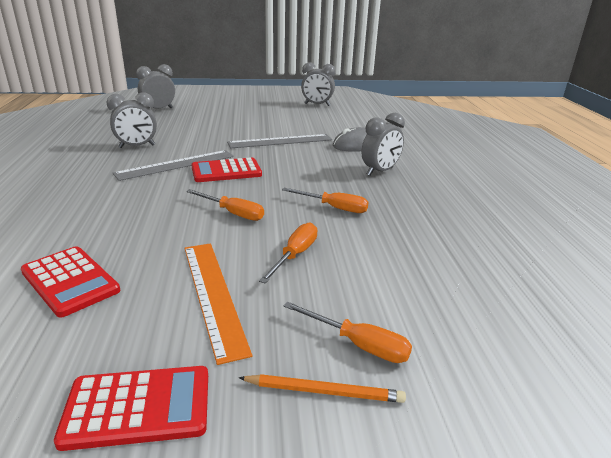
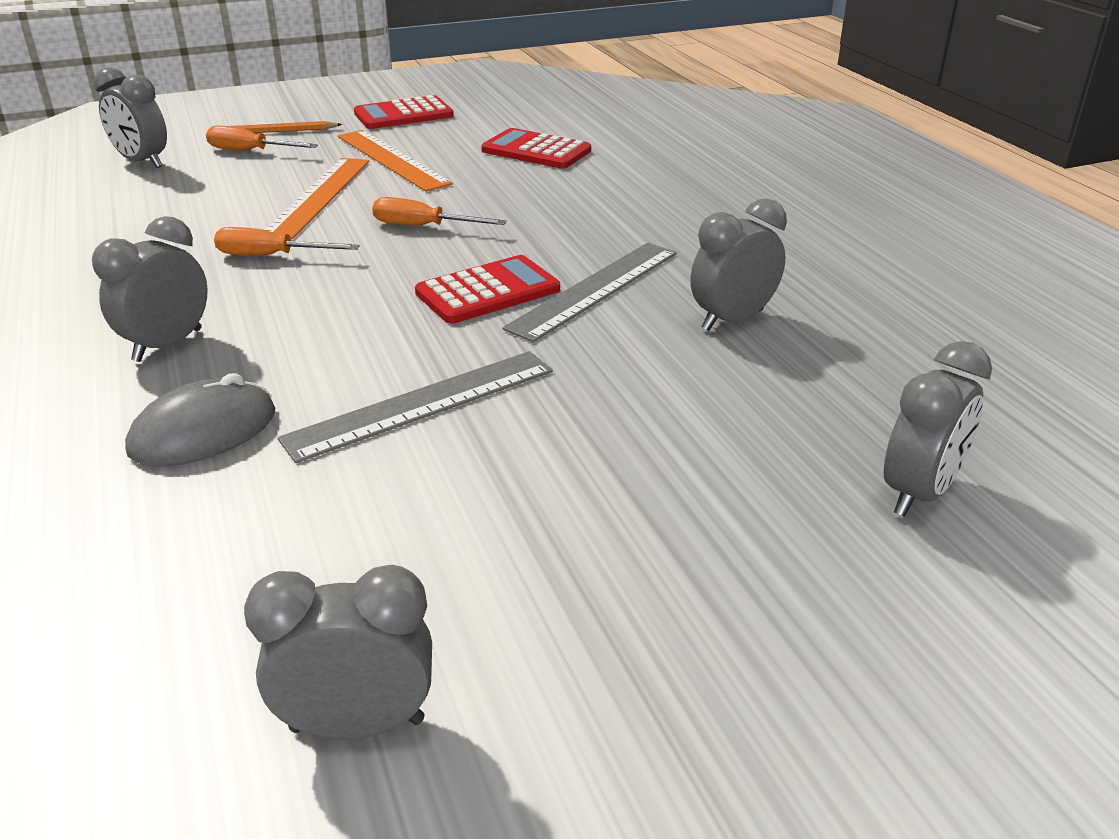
camera: 165 degrees right, 5 degrees up
orange screwdriver [259,222,318,283] -> orange ruler [265,158,369,239]
none -> grey clock [94,67,167,168]

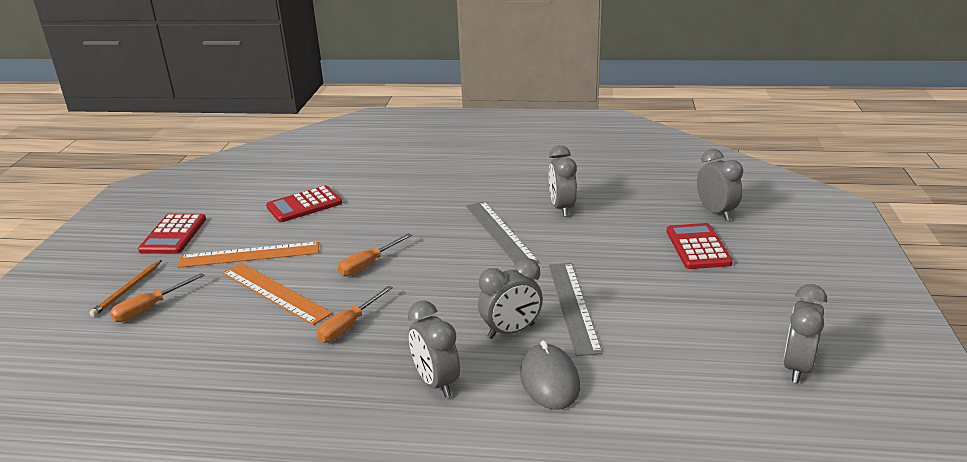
camera: 60 degrees left, 5 degrees down
grey clock [94,67,167,168] -> grey clock moved to [478,258,543,339]
red calculator [415,255,560,324] -> red calculator moved to [667,223,733,269]

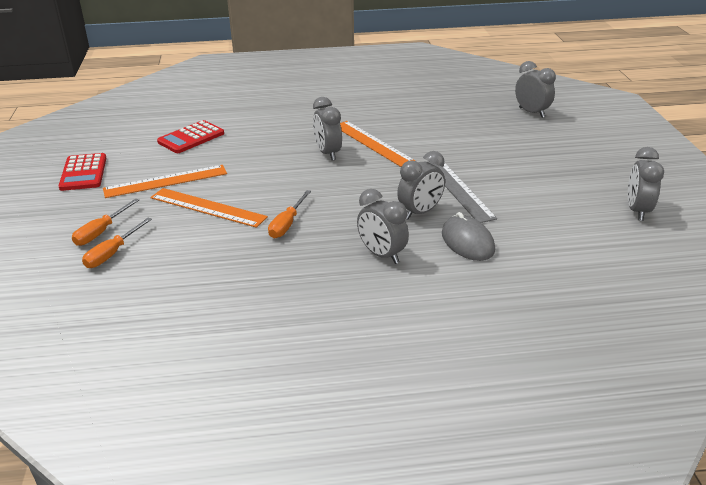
camera: 15 degrees left, 5 degrees up
orange pencil [89,260,162,317] -> none
orange screwdriver [338,233,412,276] -> orange screwdriver moved to [82,218,152,268]
grey ruler [466,201,539,264] -> orange ruler [340,121,415,167]
grey clock [549,145,577,217] -> grey clock moved to [313,97,342,161]
red calculator [667,223,733,269] -> none

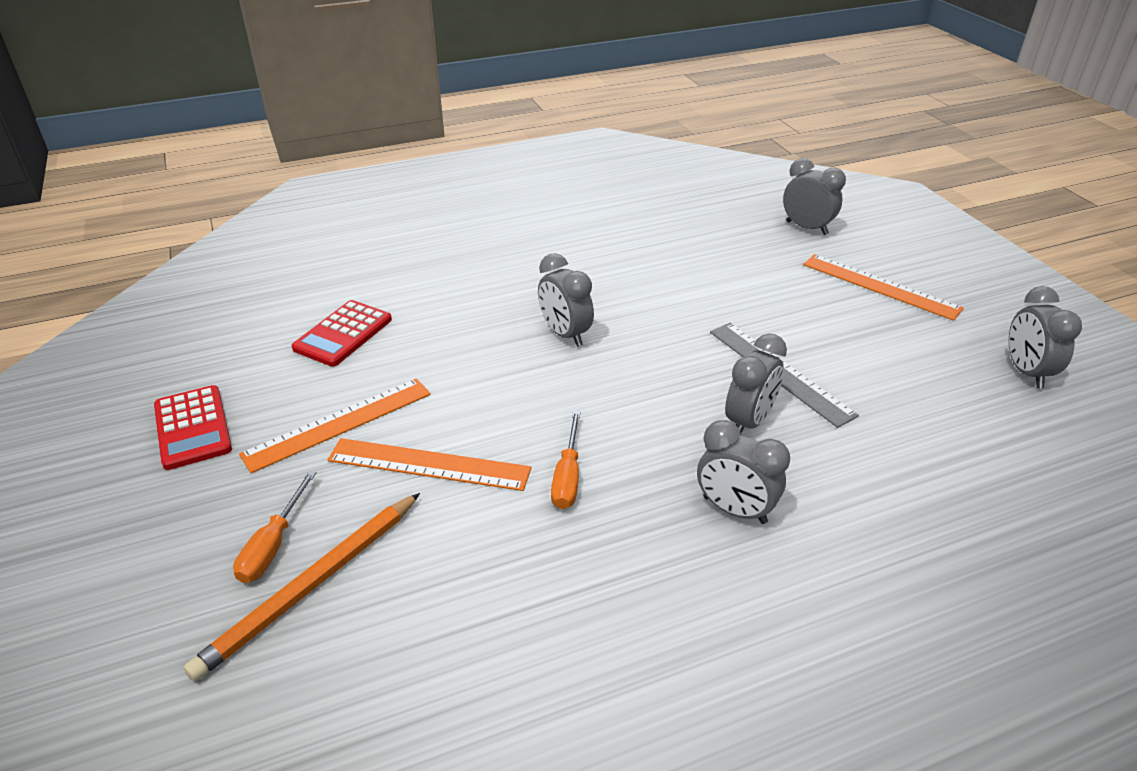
camera: 15 degrees left, 5 degrees up
orange screwdriver [82,218,152,268] -> orange pencil [184,493,420,681]
orange ruler [340,121,415,167] -> orange ruler moved to [803,254,964,321]
grey mouse [442,212,495,261] -> none

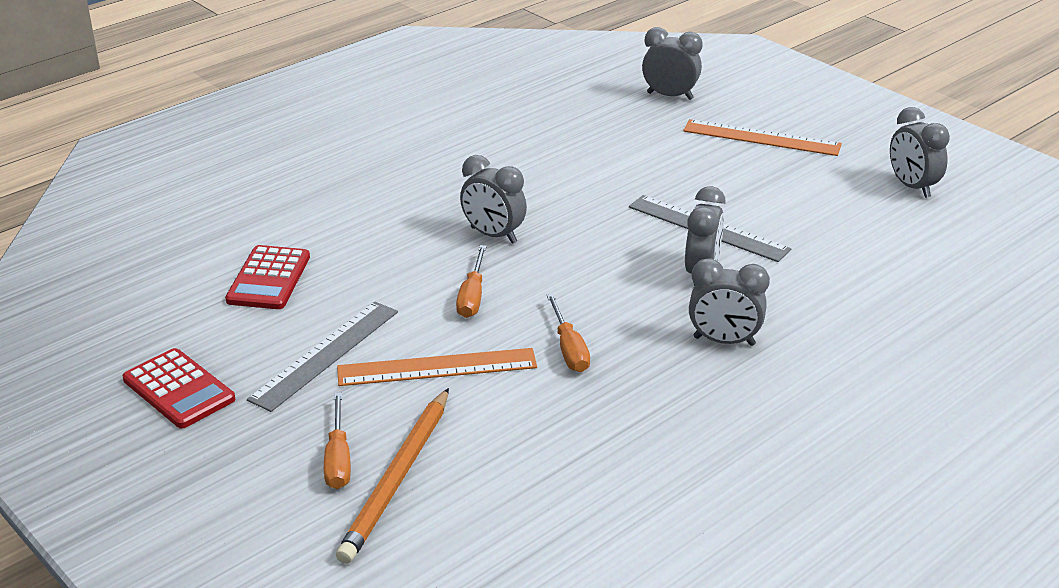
camera: 20 degrees left, 5 degrees down
orange ruler [239,378,431,473] -> grey ruler [247,301,398,412]
none -> orange screwdriver [456,245,487,318]

